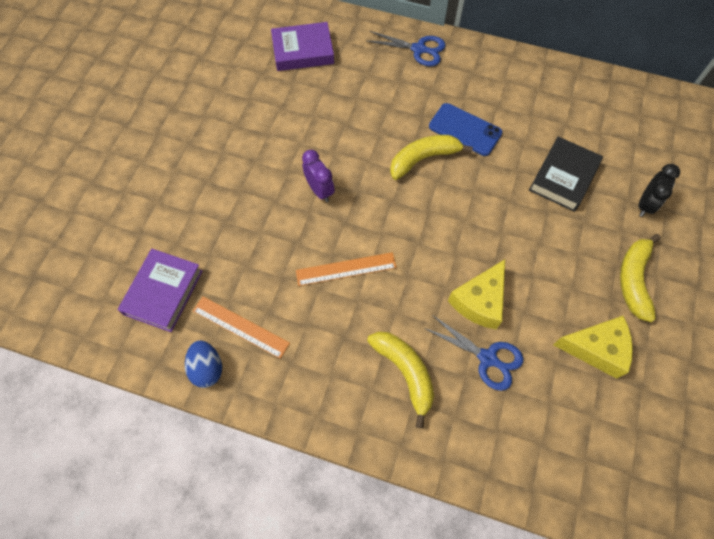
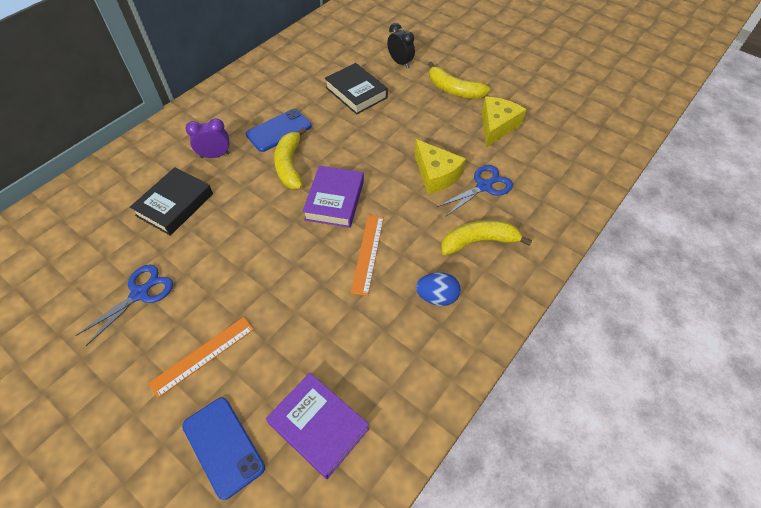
camera: 70 degrees left, 10 degrees down
blue egg [185,340,222,388] -> blue egg moved to [416,272,461,306]
orange ruler [193,296,290,359] -> orange ruler moved to [148,317,254,398]
purple book [271,22,334,71] -> purple book moved to [302,166,364,228]
purple clock [302,150,335,202] -> purple clock moved to [186,118,230,158]
blue scissors [366,31,446,66] -> blue scissors moved to [76,265,173,346]
none -> black book [130,167,213,236]
none -> blue phone [182,397,265,500]

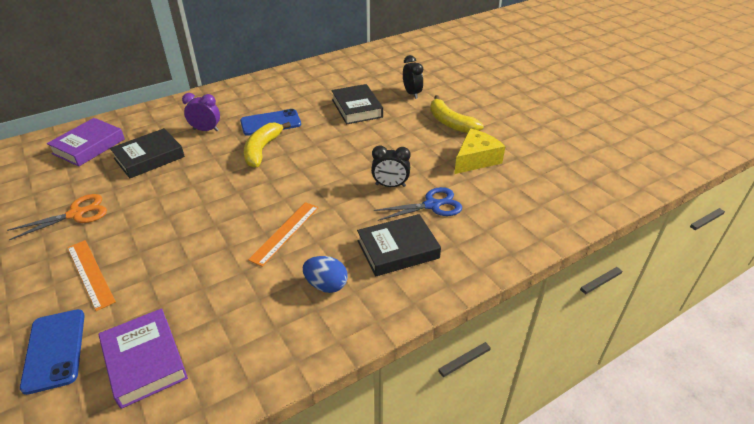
camera: 20 degrees right, 15 degrees down
blue scissors [76,265,173,346] -> orange scissors [7,194,107,240]
orange ruler [148,317,254,398] -> orange ruler turned 75 degrees clockwise [67,240,116,311]
purple book [302,166,364,228] -> purple book moved to [47,118,125,167]
yellow cheese [415,139,466,194] -> black clock [371,145,411,187]
yellow banana [441,220,532,255] -> black book [357,214,441,277]

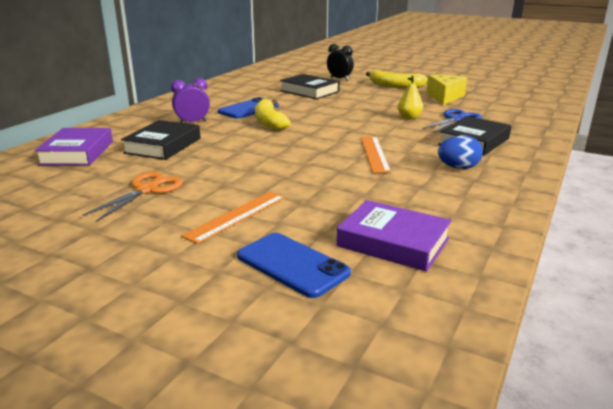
camera: 30 degrees left, 15 degrees down
orange ruler [67,240,116,311] -> orange ruler turned 75 degrees counterclockwise [182,192,285,244]
black clock [371,145,411,187] -> yellow pear [398,76,423,119]

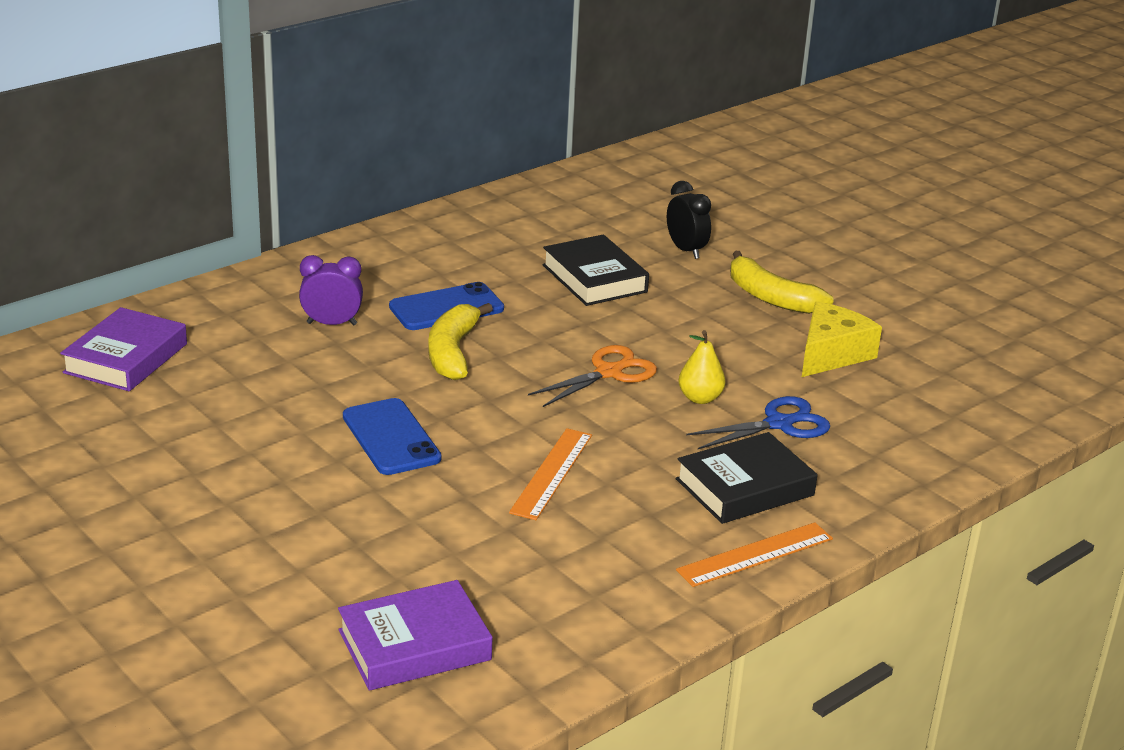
camera: 20 degrees right, 5 degrees up
orange scissors [82,172,183,221] -> orange scissors moved to [528,345,657,407]
black book [121,120,201,160] -> none
orange ruler [182,192,285,244] -> orange ruler moved to [676,522,833,587]
blue phone [237,233,351,298] -> blue phone moved to [343,398,441,475]
purple book [337,200,452,272] -> purple book turned 75 degrees counterclockwise [338,580,493,691]
blue egg [438,135,483,169] -> none

